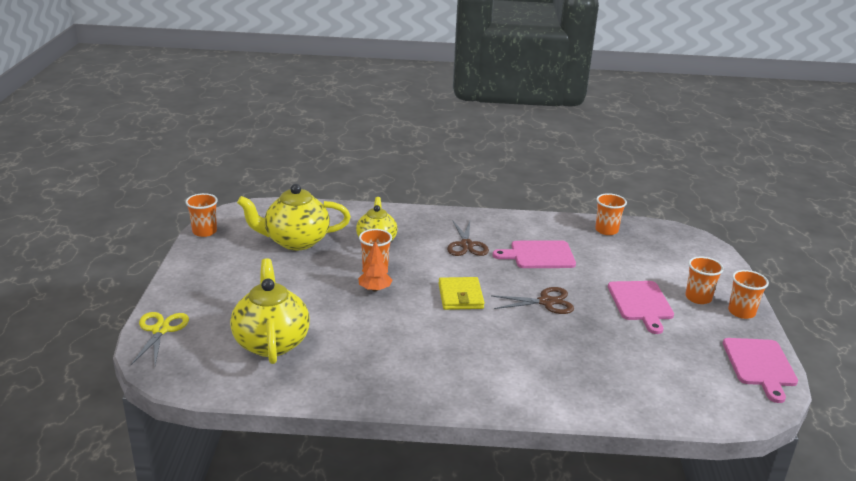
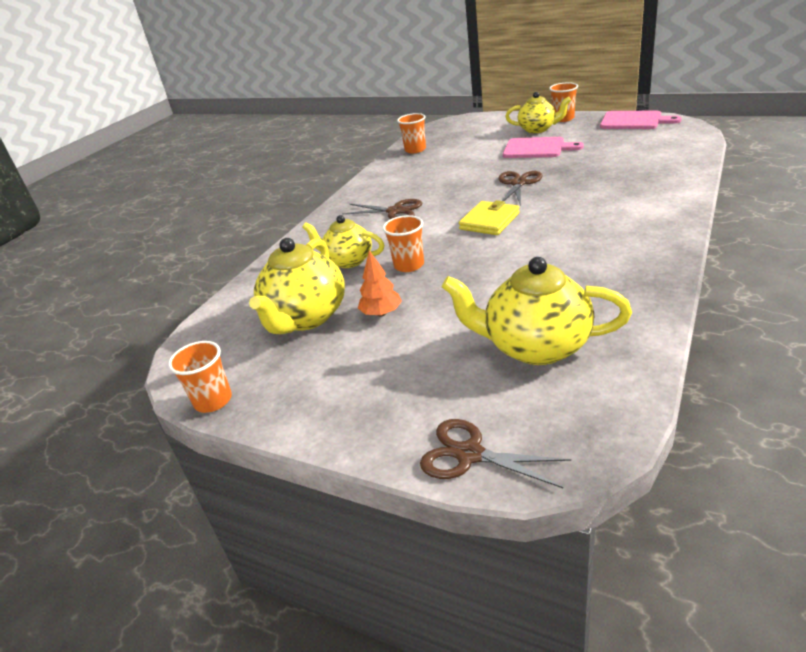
camera: 60 degrees left, 5 degrees up
yellow scissors [131,312,189,365] -> brown scissors [420,419,571,488]
orange tree [358,241,392,291] -> orange tree moved to [358,250,402,316]
yellow wallet [438,277,485,310] -> yellow wallet turned 75 degrees counterclockwise [459,200,520,235]
pink cutting board [492,240,576,268] -> none
orange cup [685,257,724,304] -> yellow teapot [505,92,571,133]

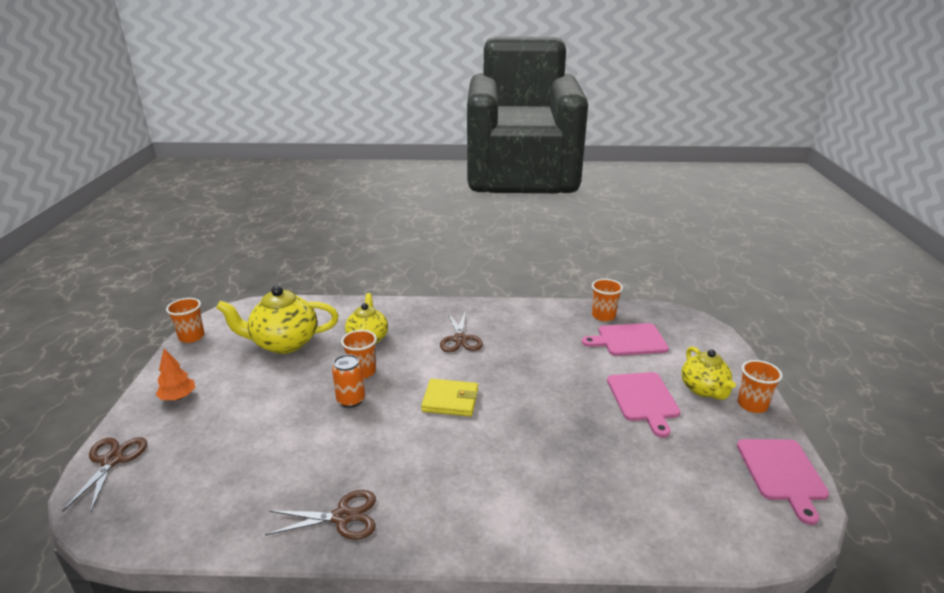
camera: 60 degrees right, 5 degrees down
orange tree [358,250,402,316] -> orange tree moved to [156,349,195,400]
yellow teapot [442,257,632,365] -> none
brown scissors [498,171,543,206] -> brown scissors moved to [265,490,376,540]
none -> orange can [332,354,365,408]
none -> pink cutting board [582,323,669,356]

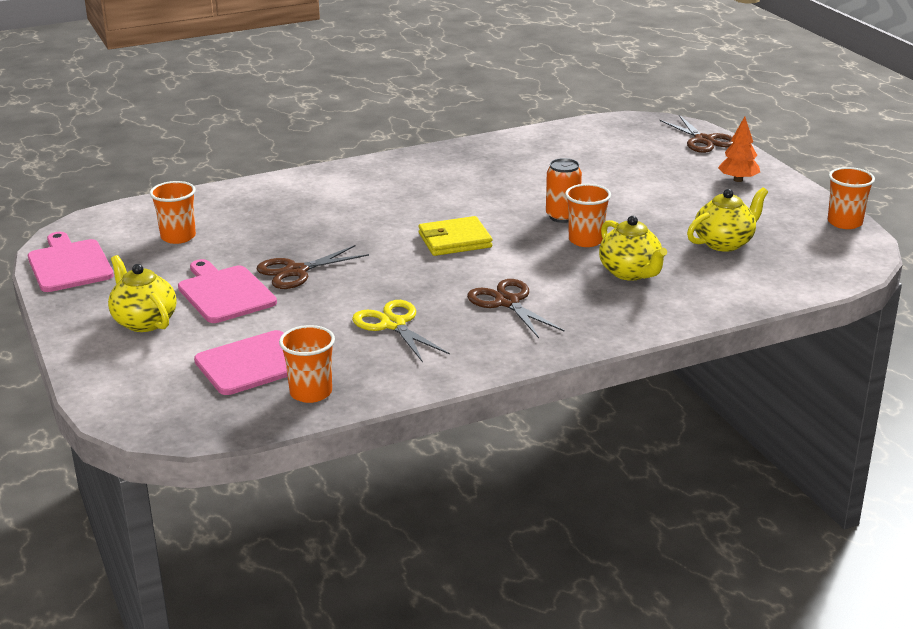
camera: 155 degrees right, 0 degrees up
yellow teapot [216,285,339,354] -> yellow teapot [687,187,768,252], size x0.65
brown scissors [265,490,376,540] -> brown scissors moved to [257,245,369,289]
orange cup [738,360,783,413] -> orange cup moved to [150,181,196,244]
none -> yellow scissors [352,300,450,362]

